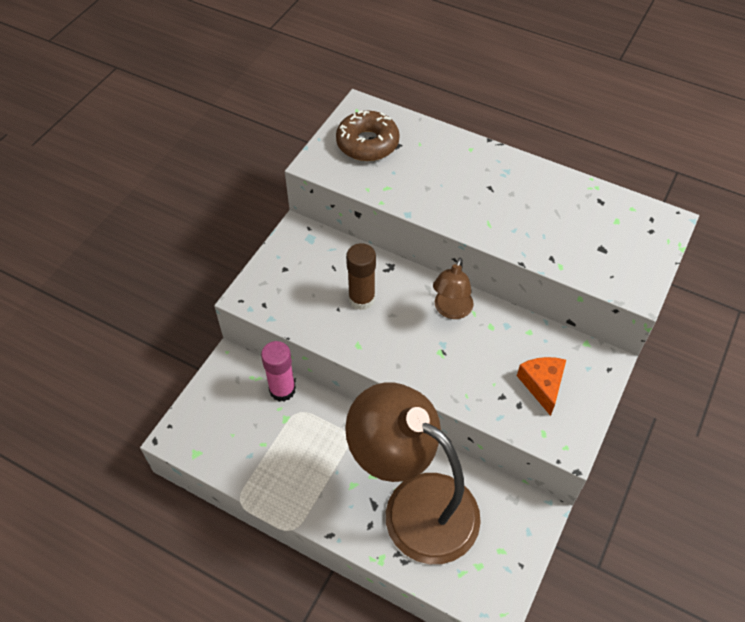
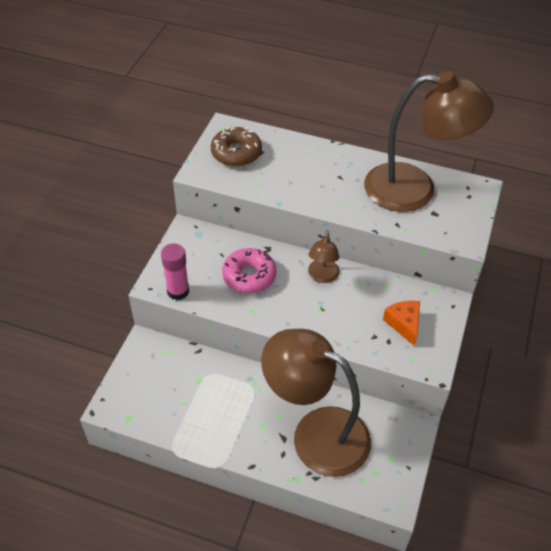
camera: 10 degrees left, 5 degrees down
pink glue stick [261,341,296,402] -> pink glue stick moved to [161,243,189,300]
brown glue stick [346,243,376,310] -> pink donut [222,248,277,293]
none -> brown lamp [364,71,494,212]

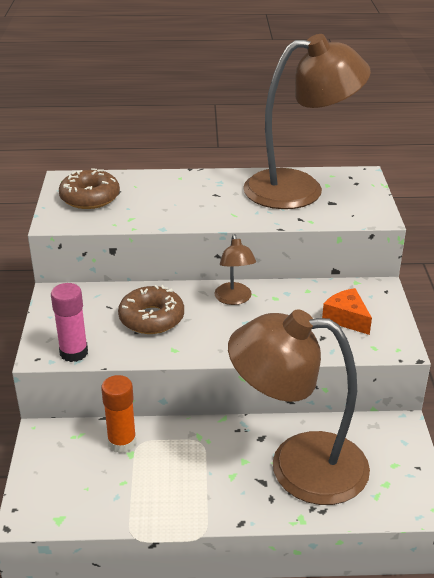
camera: 20 degrees left, 15 degrees down
pink donut [222,248,277,293] -> brown donut [118,285,184,334]
none -> orange glue stick [101,375,136,453]

